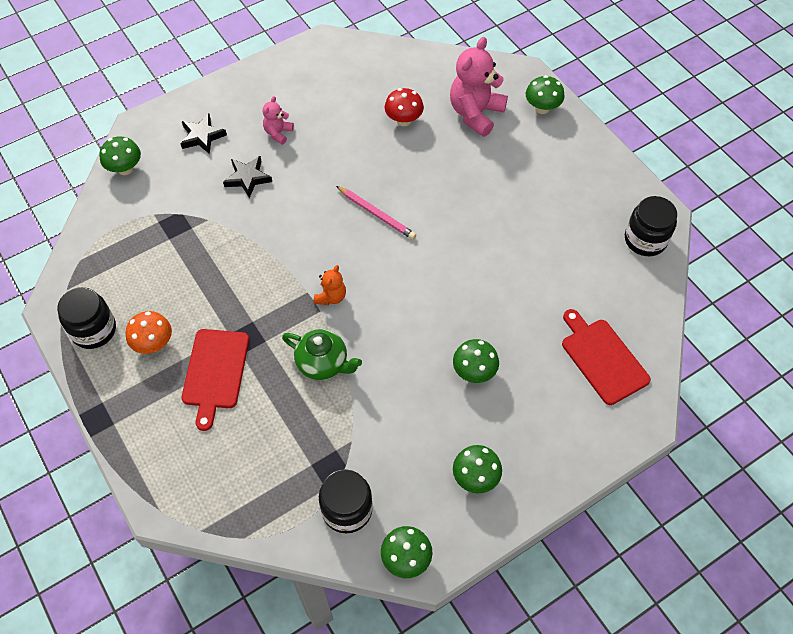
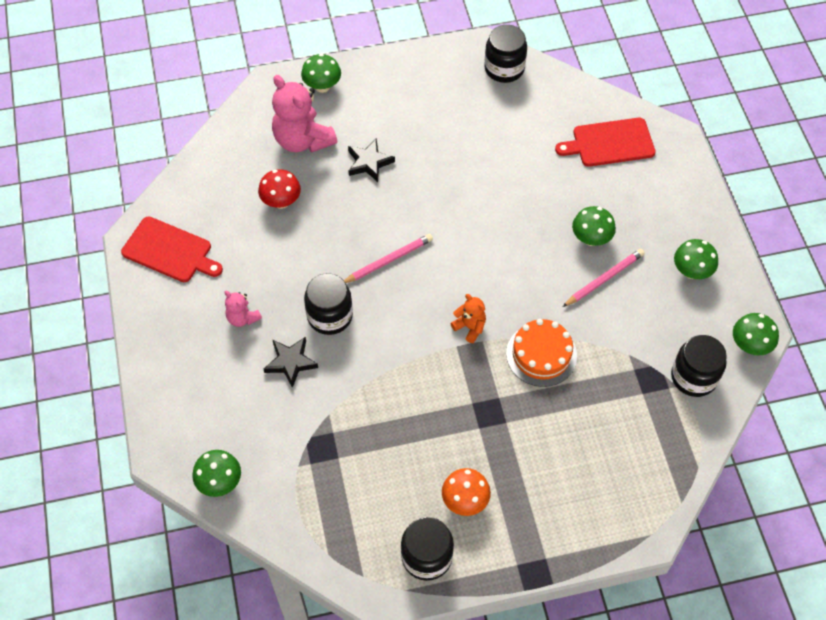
camera: 70 degrees left, 0 degrees up
black star [181,114,227,154] -> black star moved to [348,138,395,182]
red cutting board [181,329,249,431] -> red cutting board moved to [121,216,223,282]
green teapot [282,329,362,380] -> orange cake [506,319,577,387]
none -> black jar [304,273,353,335]
none -> pink pencil [563,249,645,307]

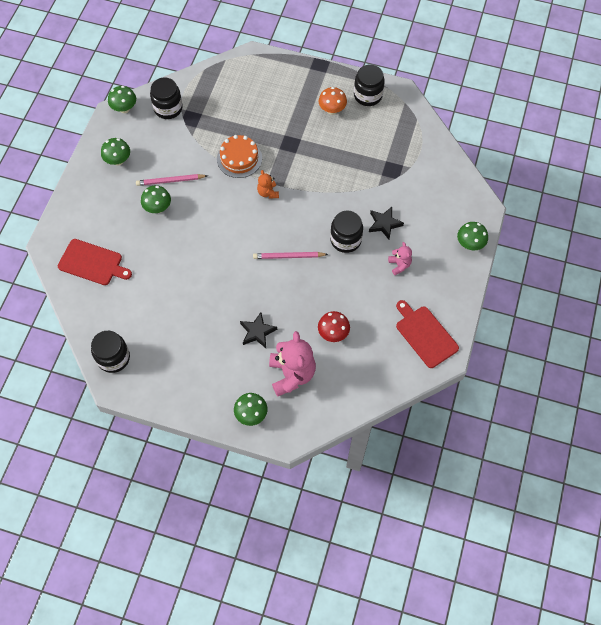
camera: 150 degrees left, 5 degrees up
green mushroom [192,450,241,497] -> green mushroom moved to [457,222,488,250]

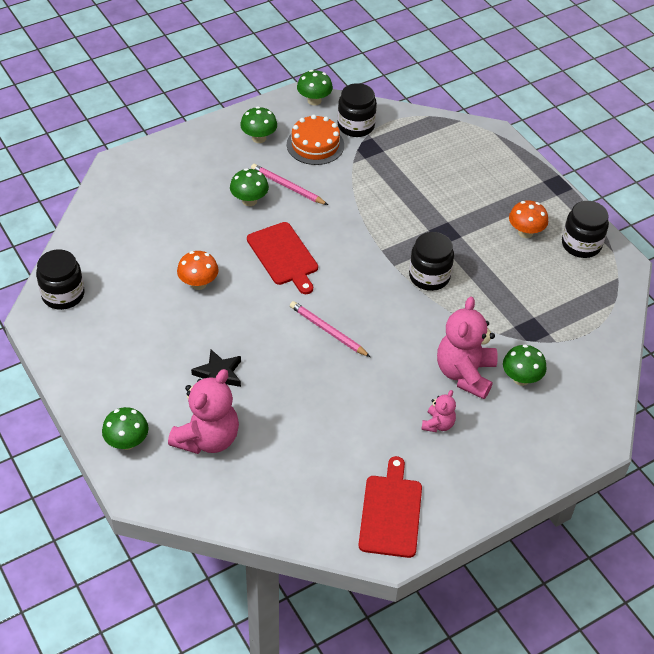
camera: 40 degrees right, 15 degrees down
red cutting board [58,239,132,285] -> red cutting board moved to [247,222,318,294]
orange cake [217,135,262,178] -> orange cake moved to [287,115,344,165]
orange teddy bear [257,170,279,199] -> none
red mushroom [318,311,350,342] -> none
black jar [330,211,363,253] -> black jar moved to [409,232,454,291]
black star [369,207,404,239] -> pink teddy bear [437,297,498,399]
green mushroom [457,222,488,250] -> green mushroom moved to [503,344,547,386]
none -> orange mushroom [177,251,219,290]

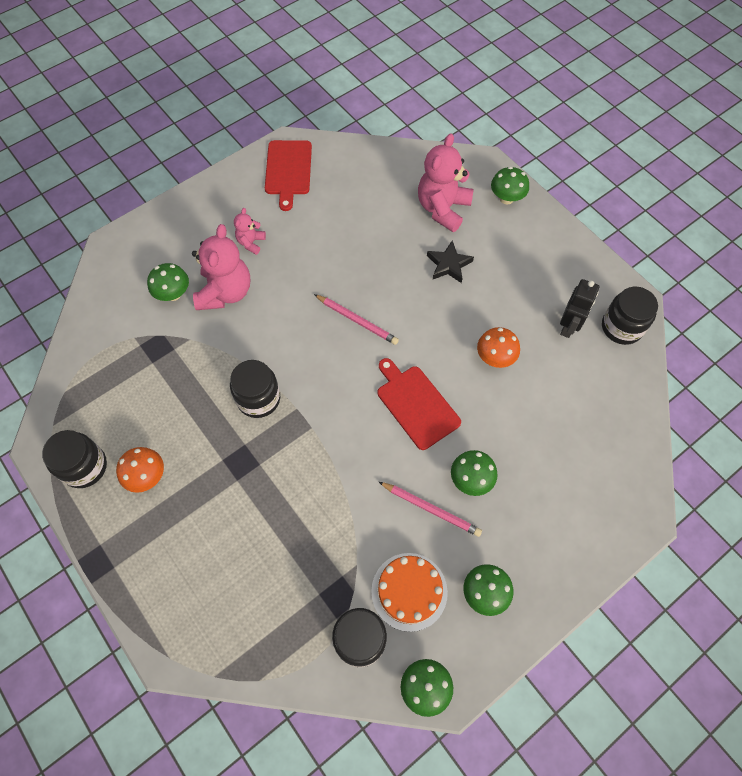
camera: 175 degrees right, 15 degrees up
none -> black robot [560,279,599,338]

